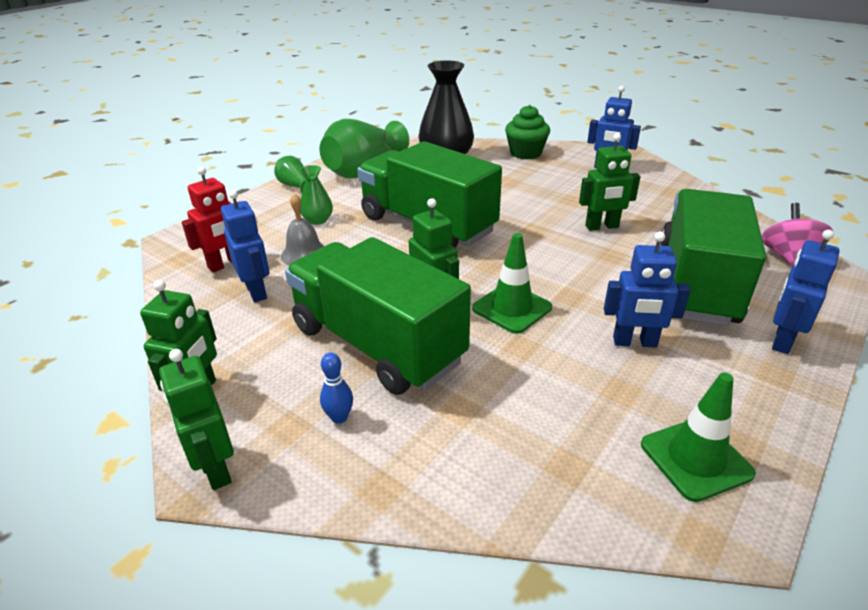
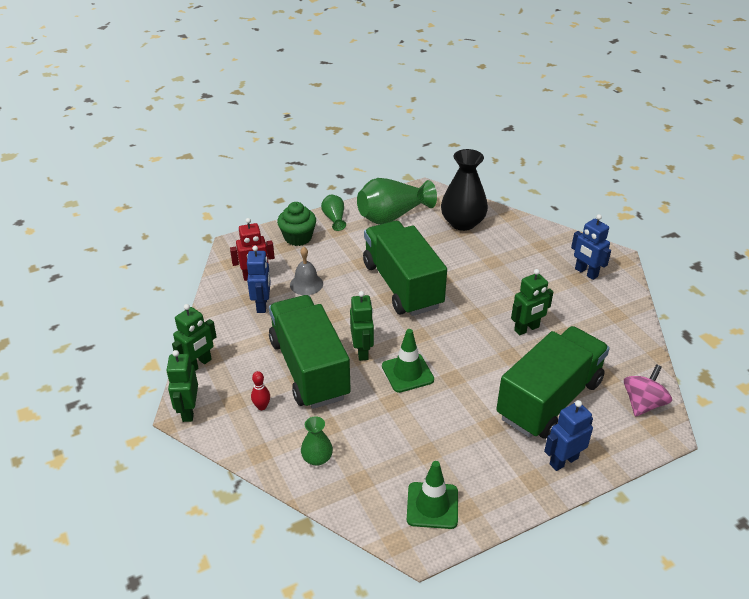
camera: 25 degrees right, 5 degrees up
green vase [300,165,333,225] -> green vase moved to [301,416,333,466]
blue bowling pin [320,353,353,424] -> red bowling pin [251,371,270,410]
green cupcake [505,105,550,159] -> green cupcake moved to [277,202,316,246]
green robot [579,133,641,231] -> green robot turned 45 degrees counterclockwise [511,269,553,335]
blue robot [604,232,691,348] -> none

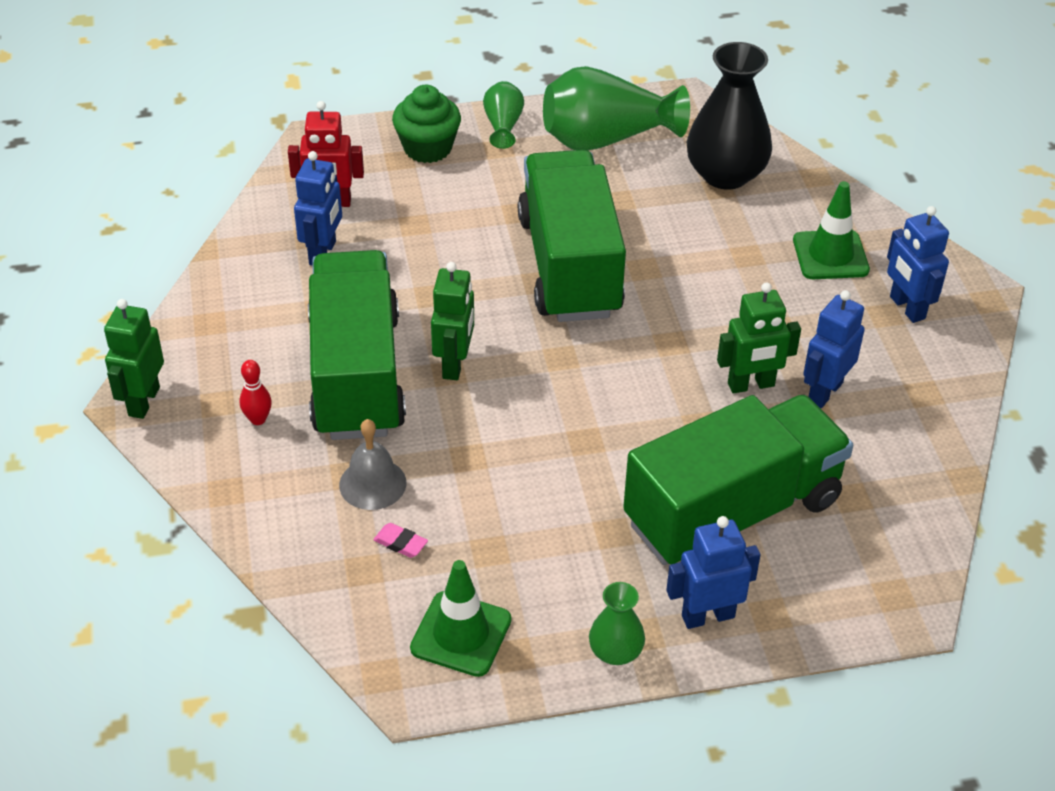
camera: 15 degrees right, 5 degrees up
green robot [172,304,217,371] -> none
grey bell [290,247,323,295] -> grey bell moved to [339,419,407,510]
green vase [301,416,333,466] -> green vase moved to [589,582,645,665]
green traffic cone [382,329,434,393] -> green traffic cone moved to [793,181,870,279]
pink spinning top [624,364,672,417] -> none
none -> pink eraser [373,523,428,558]
none -> blue robot [803,290,865,408]

